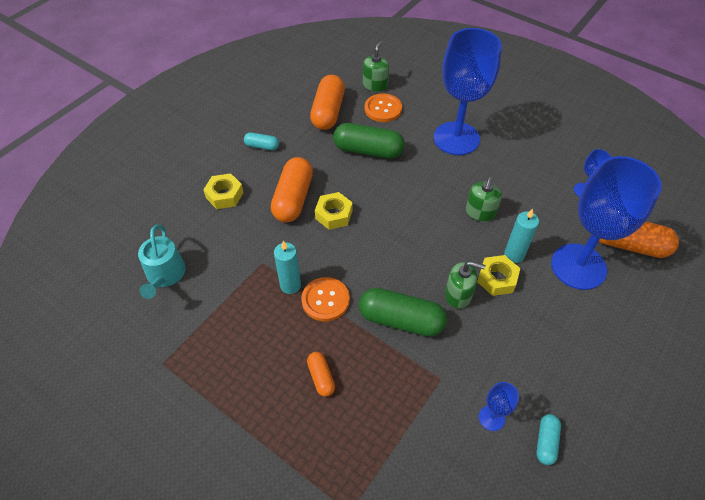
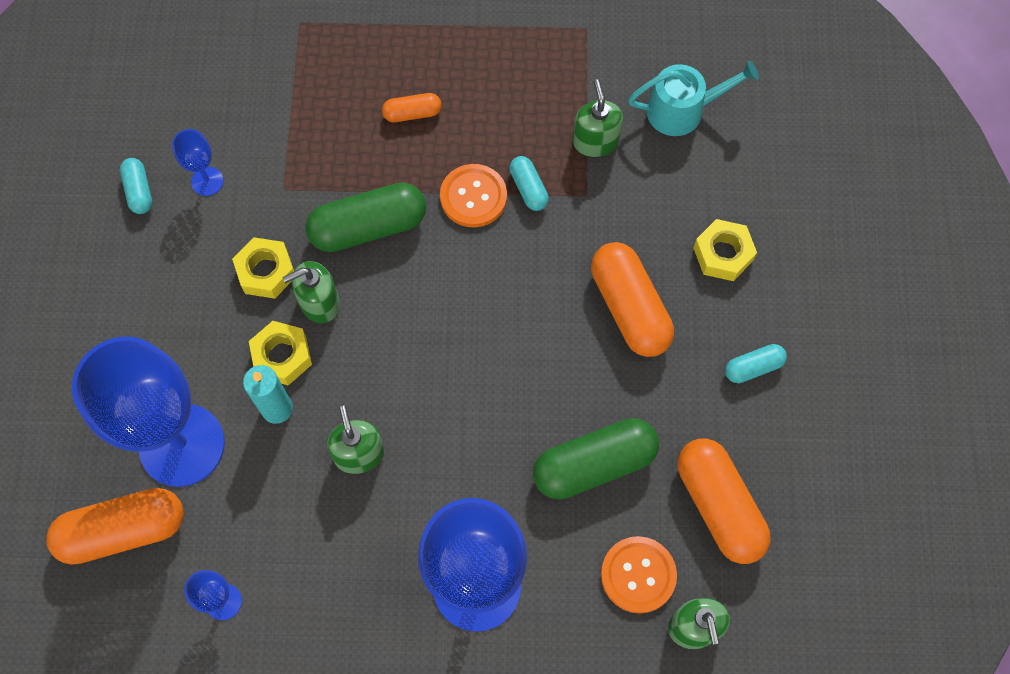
camera: 145 degrees right, 15 degrees up
turquoise watering can [138,225,186,299] -> turquoise watering can turned 120 degrees clockwise [628,60,759,136]
turquoise candle [274,241,301,294] -> turquoise capsule [509,156,549,211]
orange capsule [307,352,335,397] -> orange capsule turned 45 degrees counterclockwise [382,93,441,122]
yellow nut [315,192,353,230] -> yellow nut moved to [232,237,294,299]
none -> green soap dispenser [573,79,623,157]

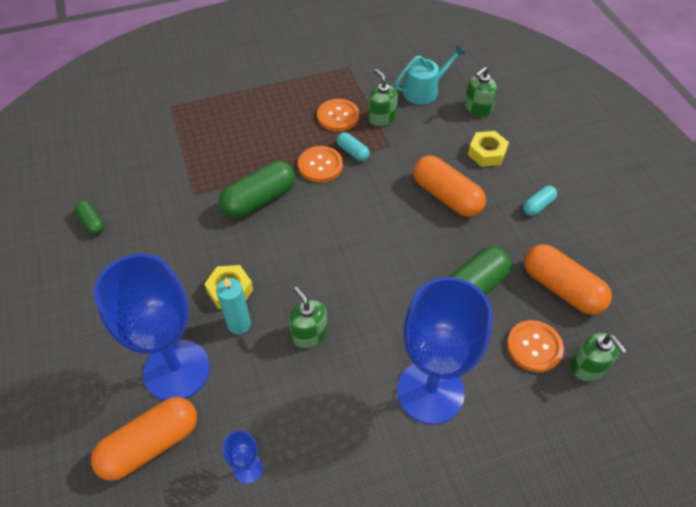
camera: 20 degrees left, 15 degrees down
turquoise capsule [120,158,152,214] -> green capsule [74,201,104,235]
blue goblet [172,129,224,196] -> none
yellow nut [232,237,294,299] -> none
green soap dispenser [282,261,340,323] -> green soap dispenser moved to [465,67,497,117]
orange capsule [382,93,441,122] -> none
none -> orange button [317,99,359,132]

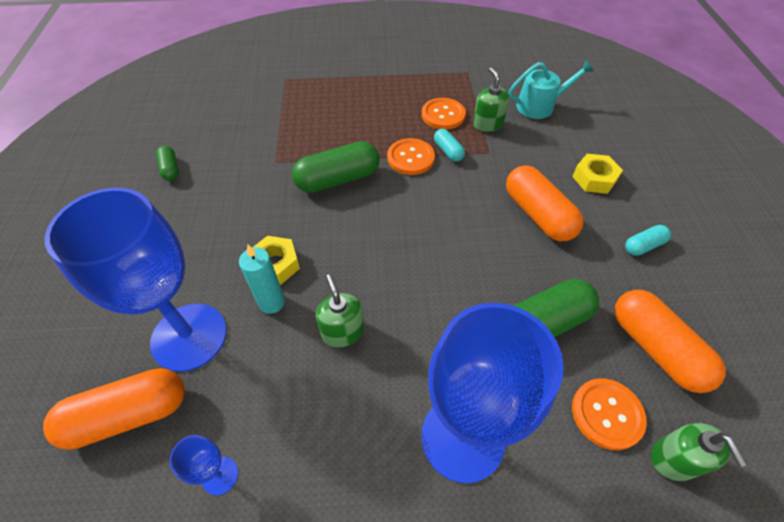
camera: 15 degrees right, 0 degrees up
green soap dispenser [465,67,497,117] -> none

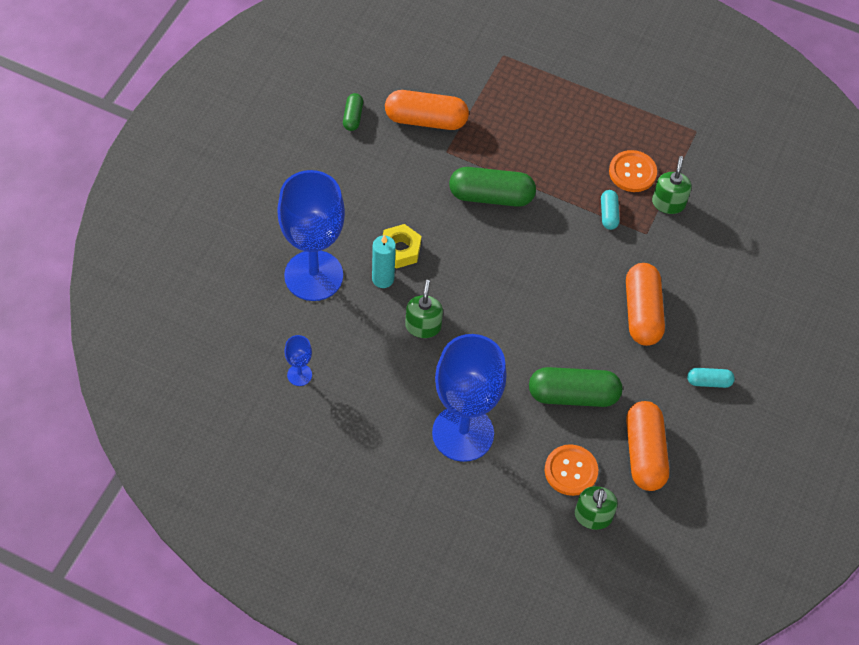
camera: 25 degrees right, 5 degrees up
orange capsule [43,368,185,450] -> orange capsule moved to [385,90,469,130]
orange button [387,138,435,175] -> none
turquoise watering can [509,60,594,119] -> none
yellow nut [572,154,623,194] -> none

